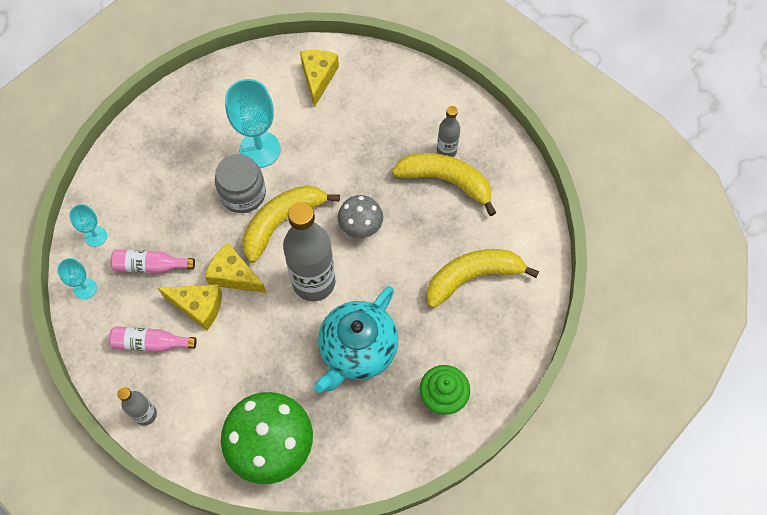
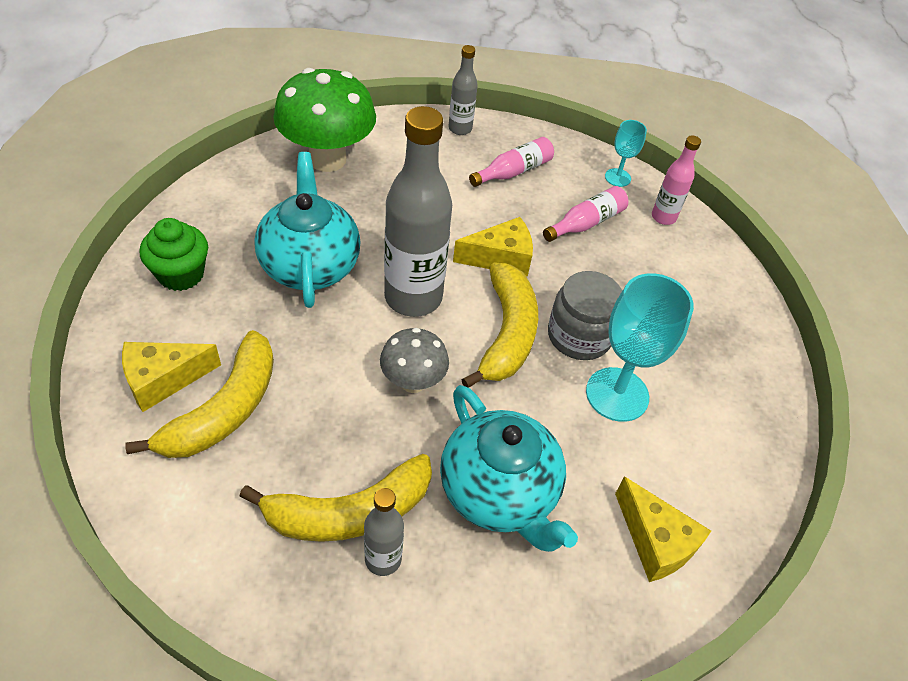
camera: 135 degrees right, 15 degrees down
turquoise goblet [69,204,107,247] -> pink bottle [652,135,701,225]
yellow cheese [158,284,222,331] -> yellow cheese moved to [122,342,221,412]
none -> turquoise teapot [440,385,578,552]

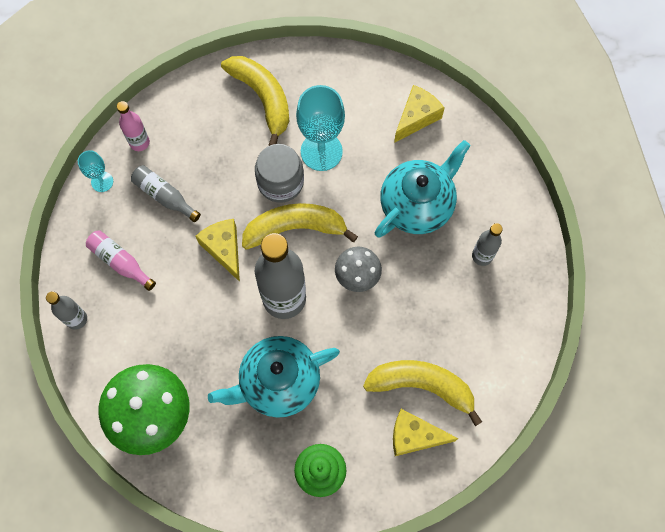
camera: 100 degrees left, 20 degrees up
yellow cheese [122,342,221,412] -> yellow cheese turned 135 degrees clockwise [393,409,459,456]
yellow banana [240,454,432,542] -> yellow banana moved to [221,56,289,146]
pink bottle [543,186,628,242] -> grey bottle [131,165,201,222]

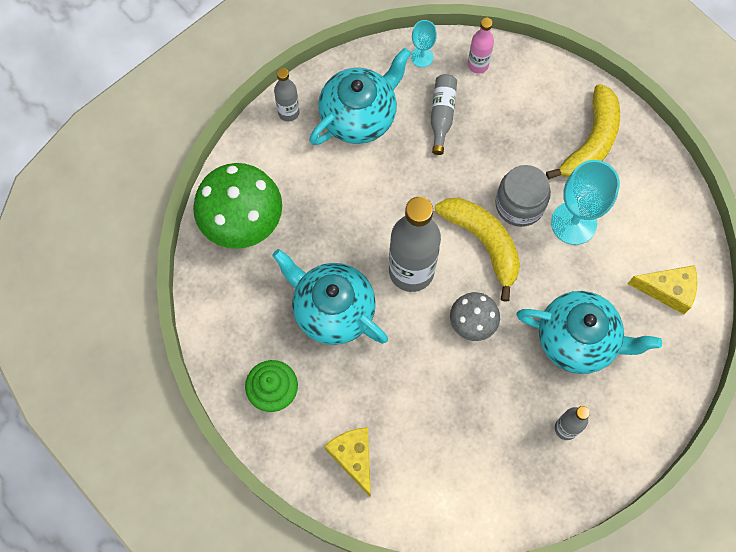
camera: 60 degrees right, 0 degrees up
pink bottle [86,230,156,291] -> turquoise teapot [309,48,411,145]
yellow cheese [196,219,240,282] -> none
yellow banana [363,360,482,426] -> none

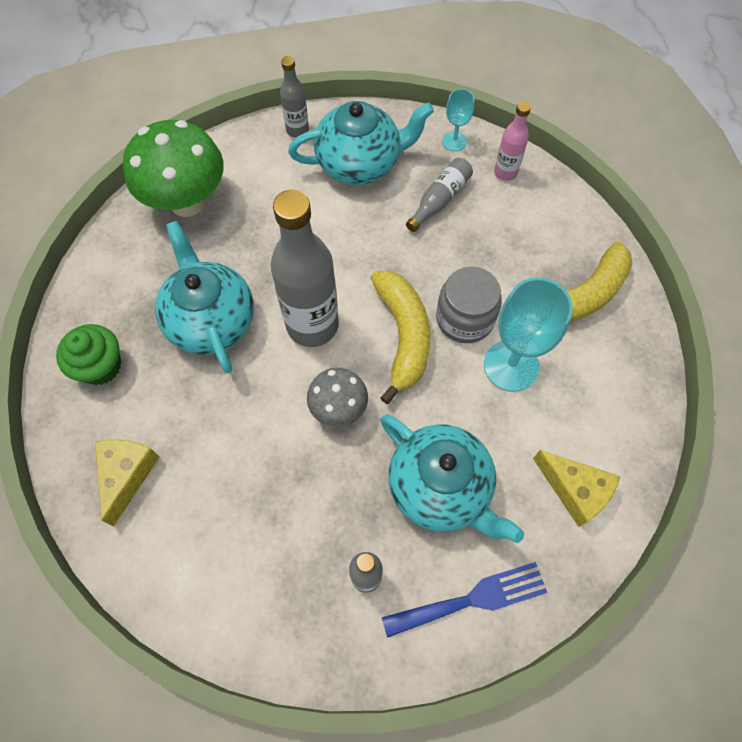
camera: 30 degrees right, 5 degrees down
none -> blue fork [382,562,547,638]

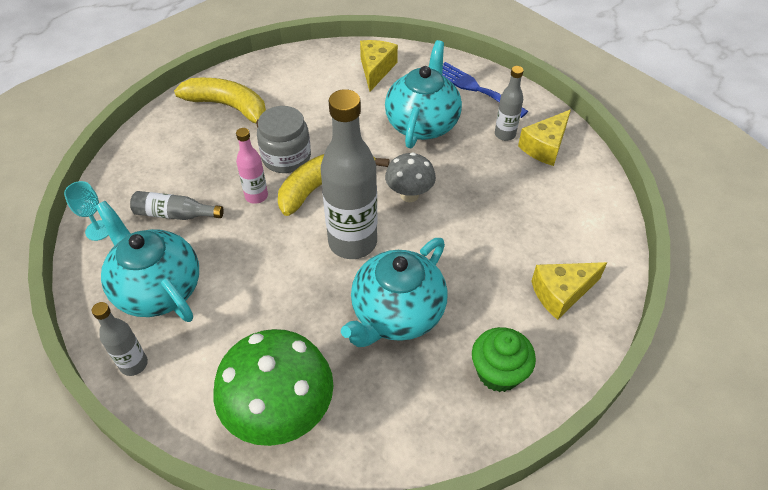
camera: 120 degrees left, 15 degrees down
turquoise goblet [484,278,573,392] -> none
pink bottle [494,101,531,181] -> pink bottle moved to [236,128,268,204]
none -> yellow cheese [518,110,571,166]

